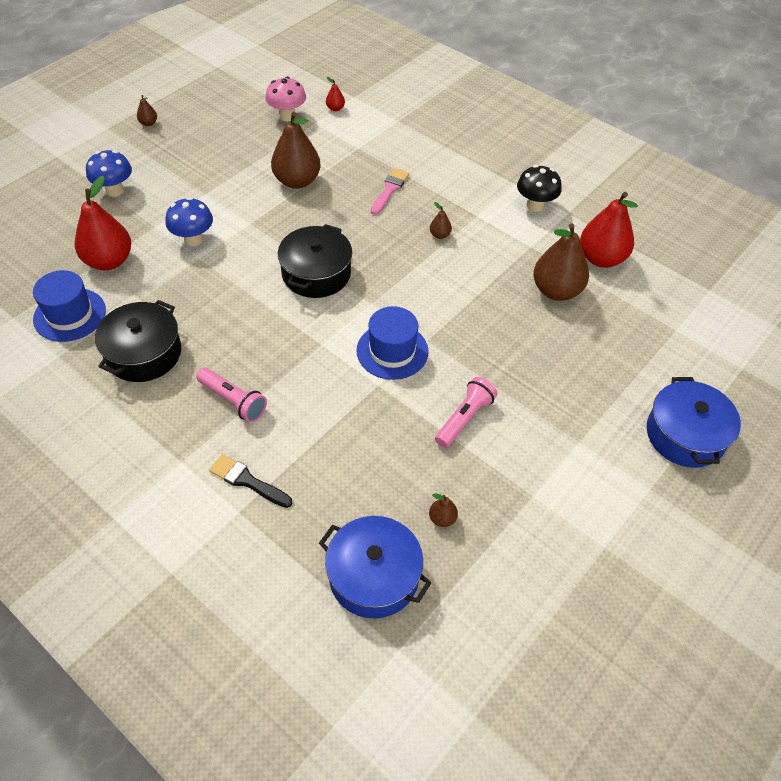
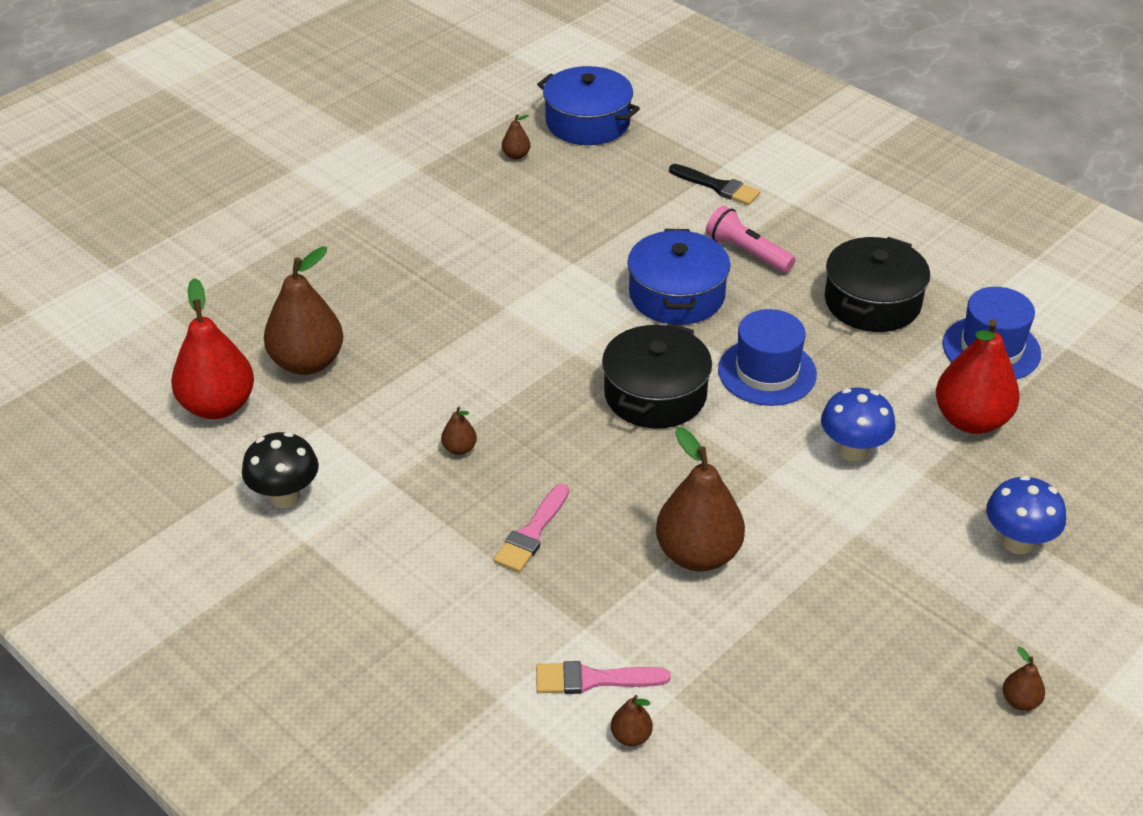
camera: 175 degrees left, 10 degrees down
pink mushroom [265,77,306,121] -> none
red pear [326,77,345,111] -> brown pear [611,695,653,746]
blue hat [356,306,429,380] -> blue hat moved to [718,309,817,406]
pink flashlight [435,377,497,448] -> none
blue pot [647,377,741,468] -> blue pot moved to [627,229,730,325]
none -> pink brush [536,661,670,694]

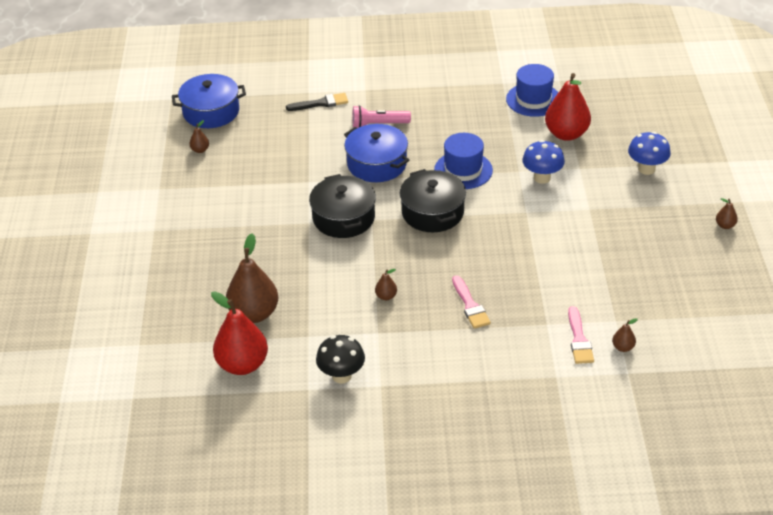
camera: 45 degrees left, 0 degrees up
pink brush [536,661,670,694] -> pink brush turned 45 degrees counterclockwise [568,306,594,364]
brown pear [656,427,745,571] -> none
black pot [825,237,930,332] -> black pot moved to [309,174,376,238]

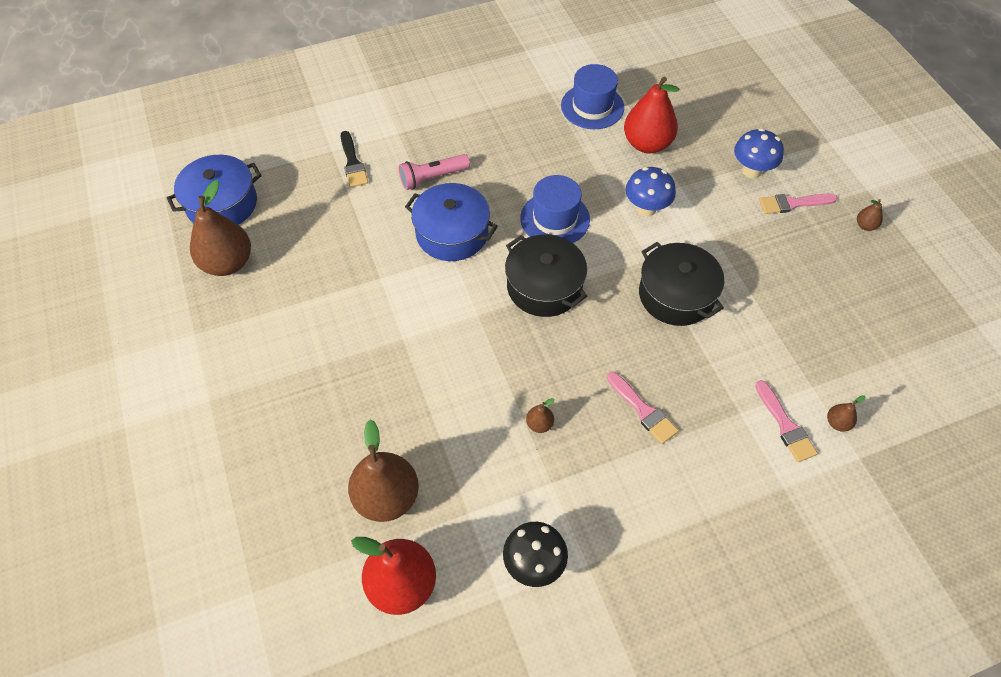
camera: 20 degrees left, 15 degrees up
brown pear [189,120,209,153] -> brown pear [190,180,251,276], size x2.32
black brush [286,93,348,111] -> black brush turned 105 degrees clockwise [341,131,368,187]
black pot [309,174,376,238] -> black pot moved to [639,242,724,326]
none -> pink brush [759,193,837,214]

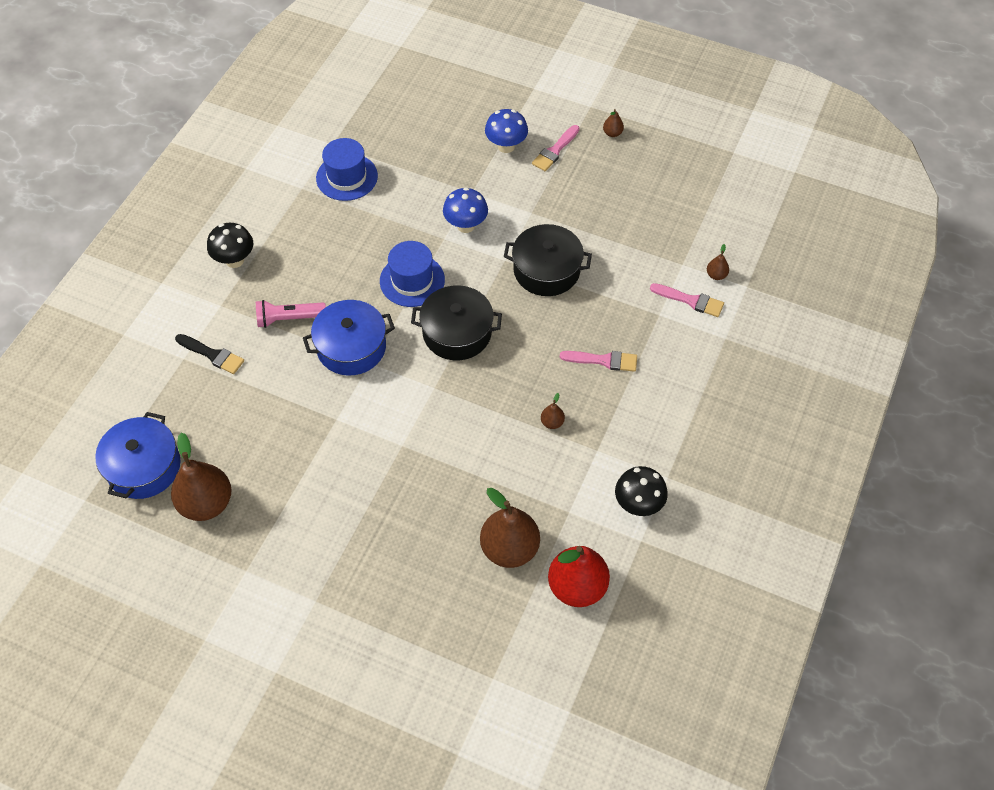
camera: 45 degrees left, 0 degrees up
pink flashlight [399,154,470,190] -> pink flashlight turned 60 degrees clockwise [256,300,326,328]
red pear [624,77,679,153] -> none
none -> black mushroom [207,223,253,268]

